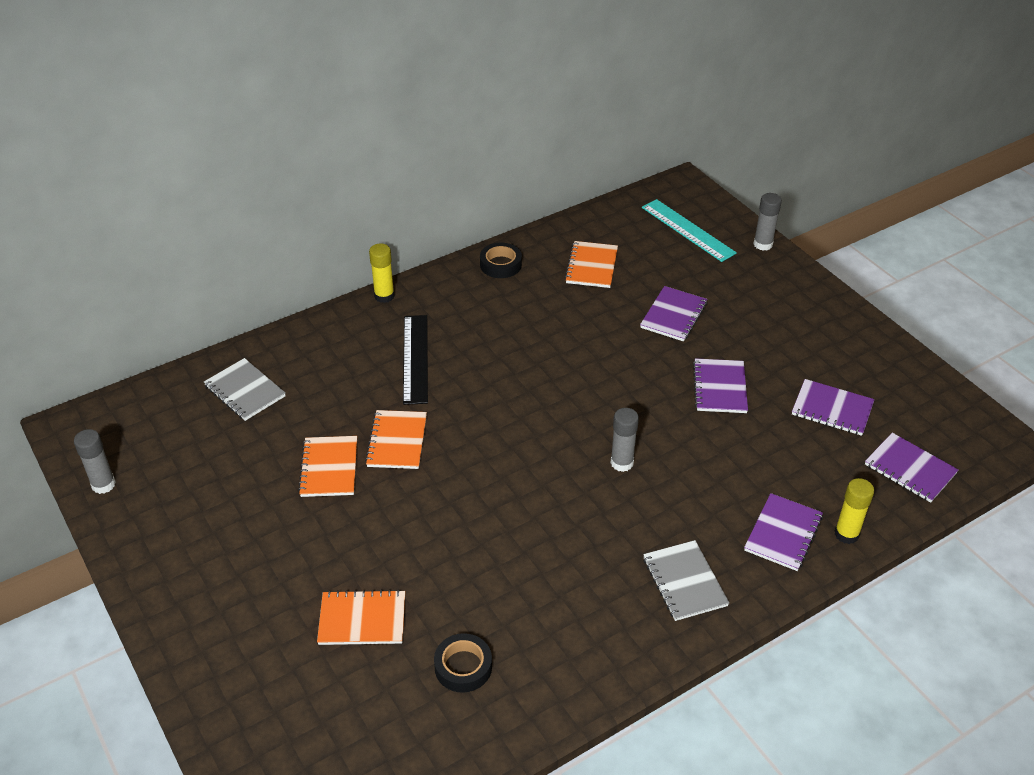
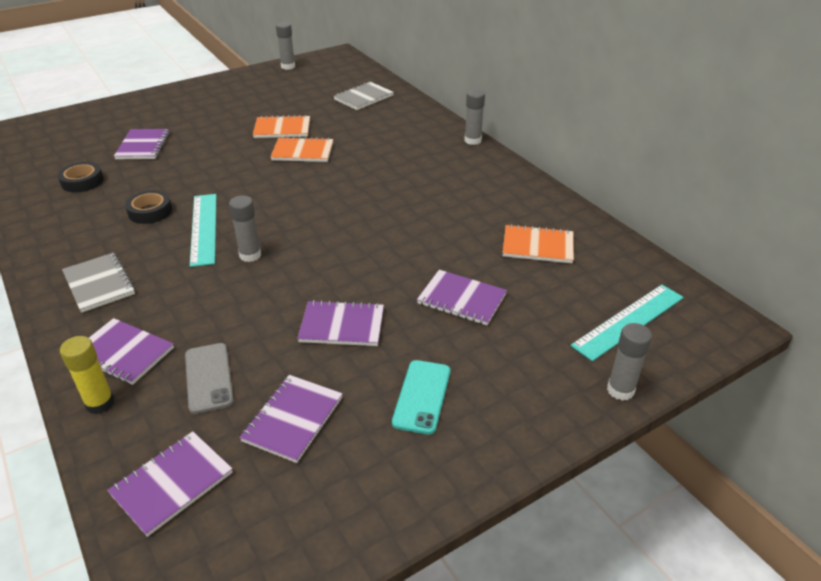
camera: 90 degrees right, 5 degrees down
orange notebook [317,589,405,645] -> purple notebook [114,129,170,159]
yellow glue stick [369,243,395,303] -> grey glue stick [464,90,485,145]
black ruler [403,315,428,405] -> none
black tape [480,243,522,278] -> black tape moved to [125,190,172,224]
grey notebook [643,540,729,621] -> grey notebook turned 75 degrees clockwise [62,253,135,313]
none -> grey phone [185,343,234,414]
none -> turquoise ruler [190,194,216,267]
none -> turquoise phone [392,360,450,435]

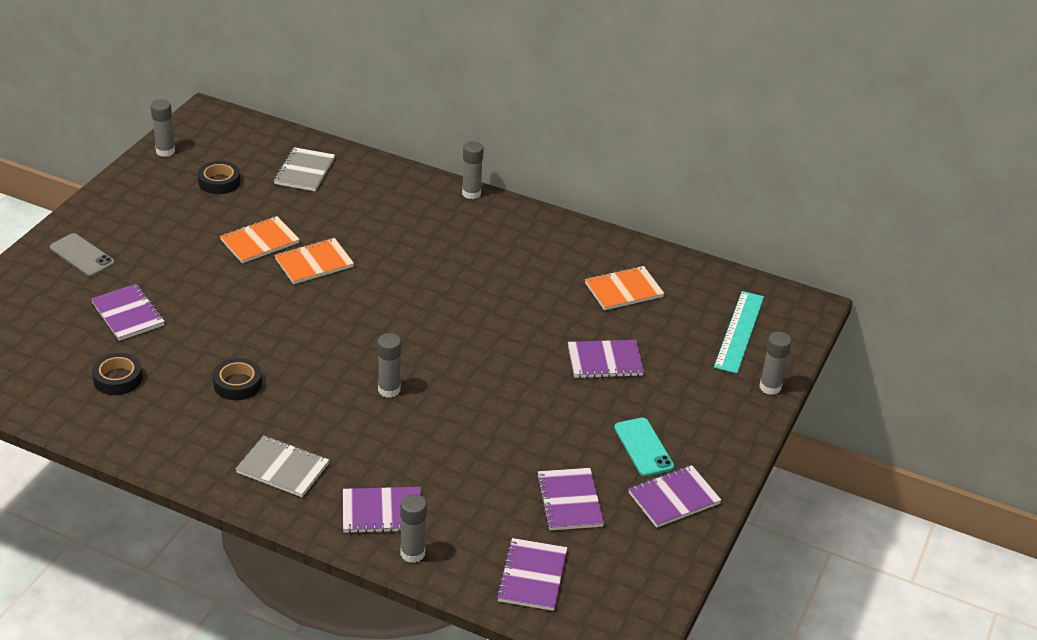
camera: 35 degrees left, 0 degrees up
yellow glue stick [60,336,115,414] -> grey glue stick [400,494,427,563]
grey phone [185,343,234,414] -> grey phone moved to [50,233,115,277]
turquoise ruler [190,194,216,267] -> none
purple notebook [297,300,384,346] -> purple notebook moved to [629,465,722,528]
none -> black tape [198,161,240,194]

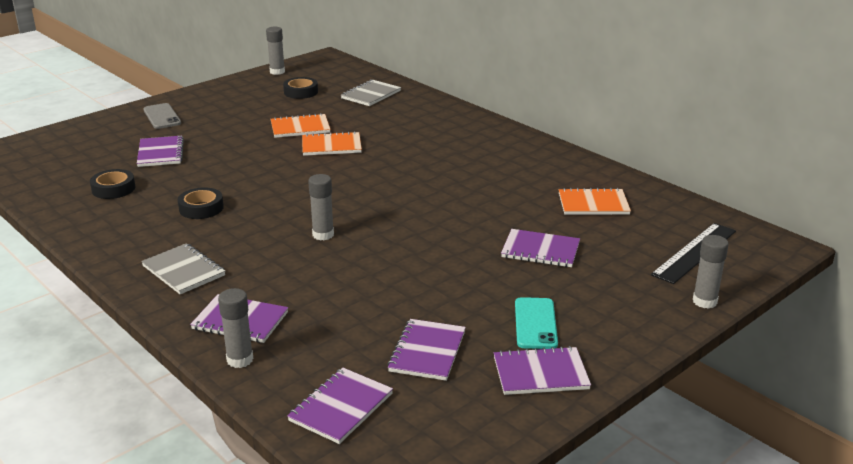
camera: 25 degrees right, 10 degrees down
grey glue stick [462,141,484,199] -> none
turquoise ruler [714,291,764,374] -> black ruler [651,223,736,284]

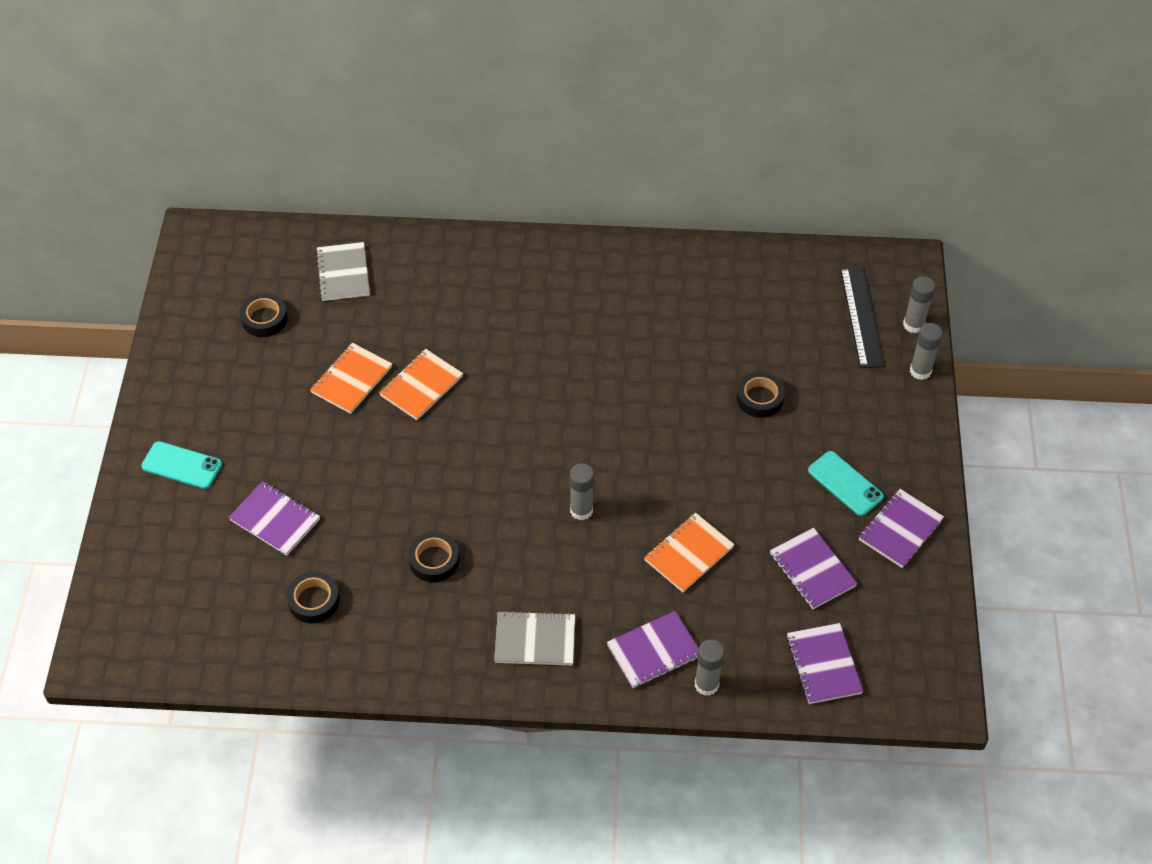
camera: 45 degrees left, 25 degrees up
grey phone [143,103,181,129] -> turquoise phone [141,441,222,489]
grey glue stick [266,27,285,75] -> grey glue stick moved to [903,276,936,333]
purple notebook [501,229,580,267] -> black tape [736,372,785,418]
orange notebook [559,188,631,215] -> orange notebook moved to [644,513,735,592]

